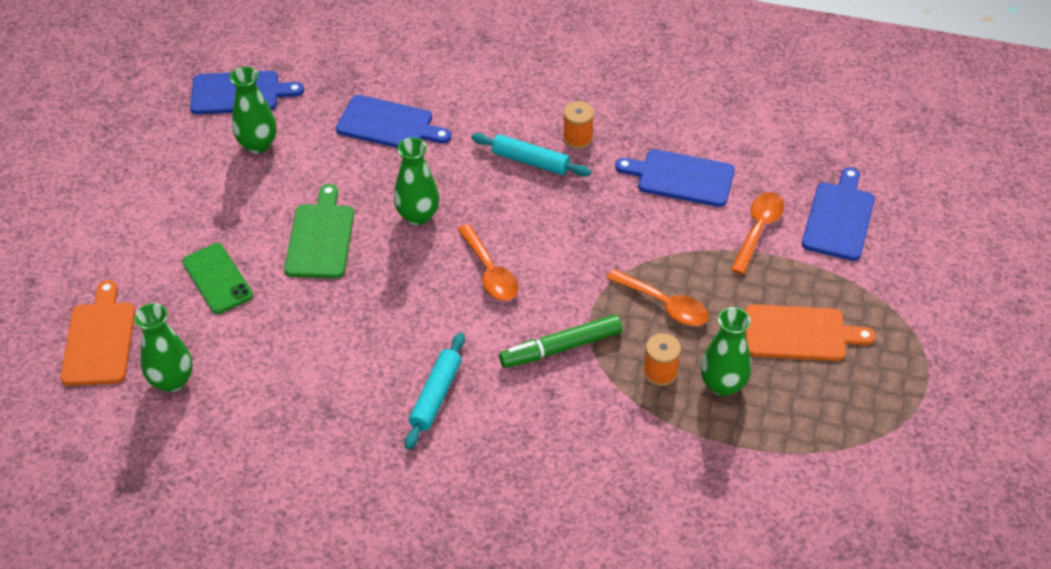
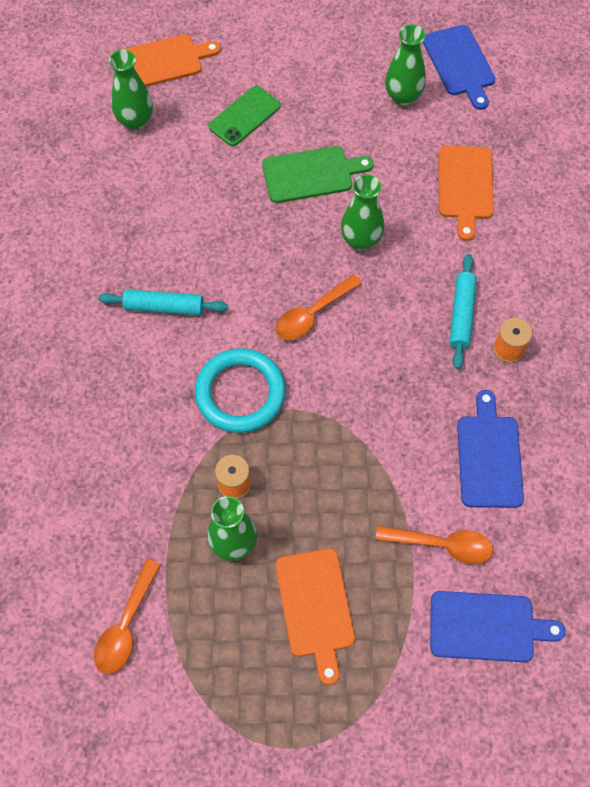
camera: 75 degrees right, 15 degrees up
blue cutting board [336,95,451,148] -> orange cutting board [439,145,494,241]
green marker [499,315,622,368] -> turquoise ring [195,348,286,433]
orange spoon [606,269,709,326] -> orange spoon moved to [94,559,161,674]

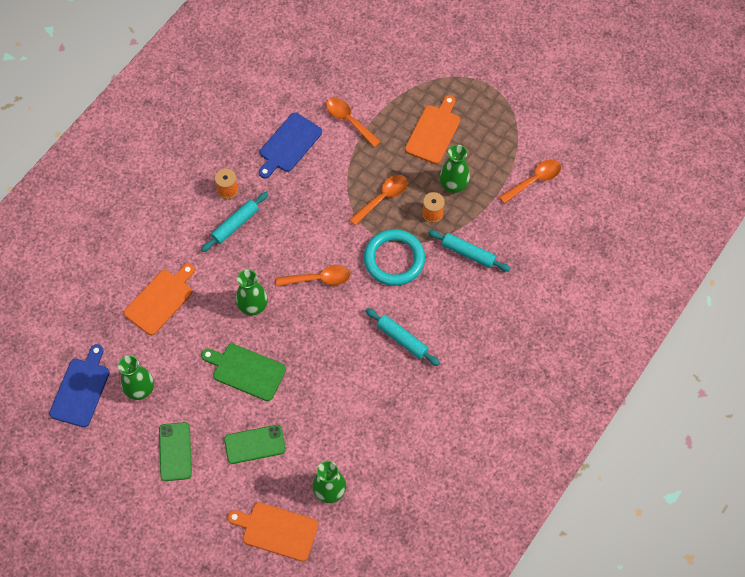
camera: 145 degrees left, 0 degrees up
blue cutting board [430,591,566,662] -> none
none -> green phone [159,422,192,481]
none -> orange spoon [349,175,408,226]
none -> turquoise rolling pin [428,230,511,271]

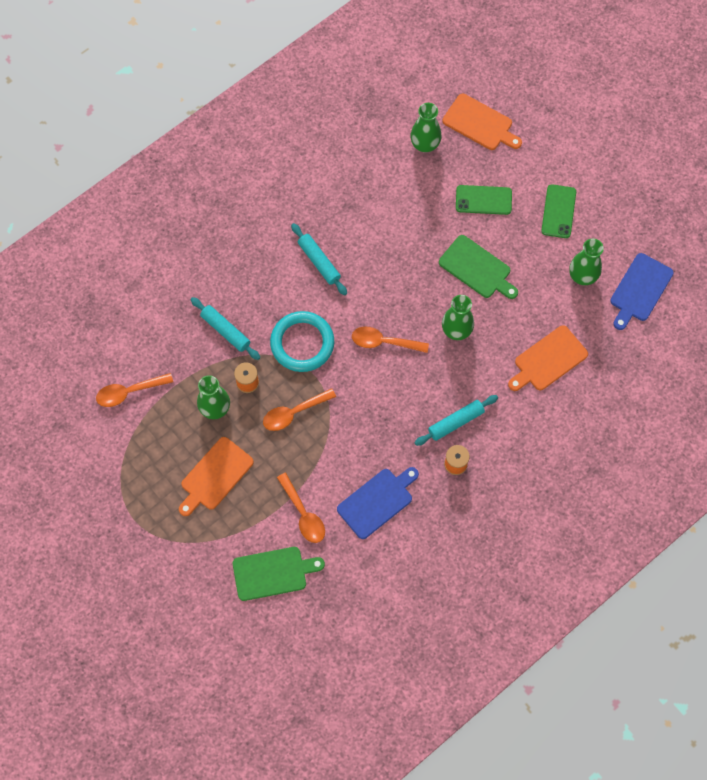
camera: 165 degrees left, 5 degrees up
none -> green cutting board [233,547,325,601]

